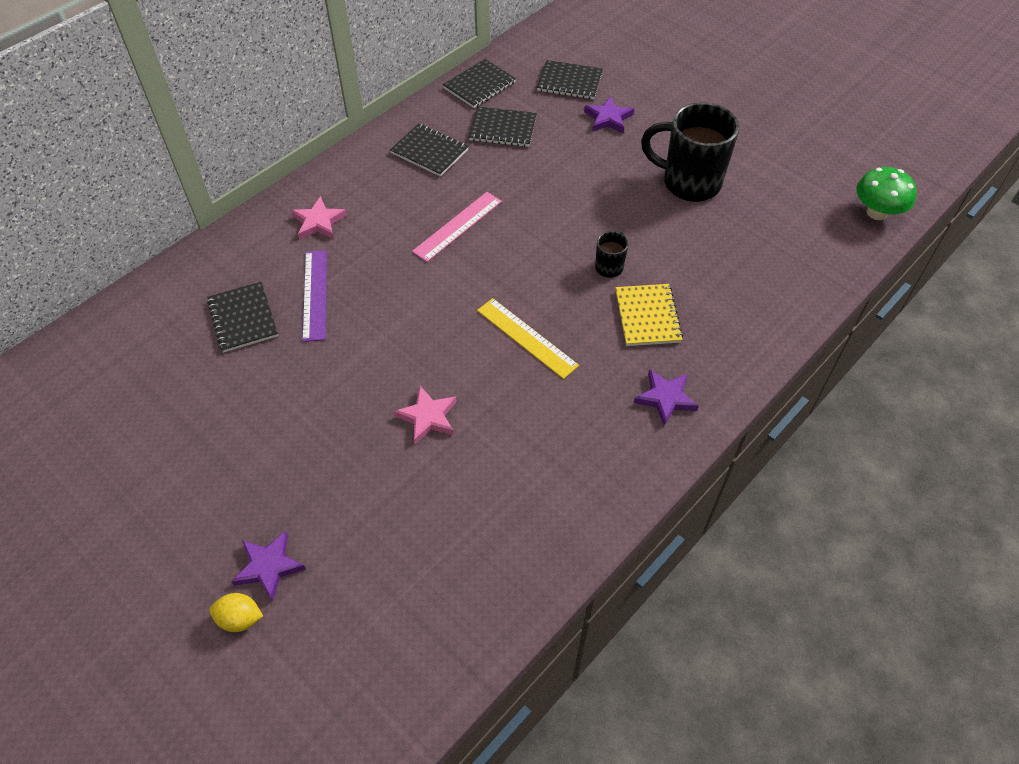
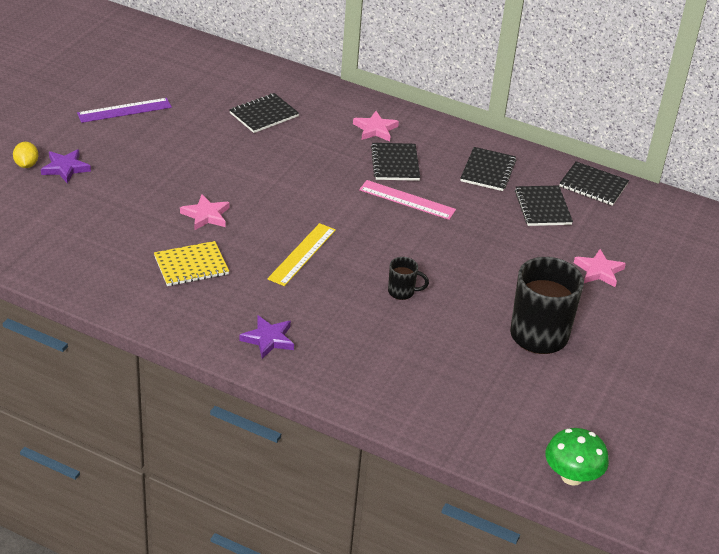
camera: 70 degrees right, 15 degrees down
purple ruler [302,250,327,342] -> purple ruler moved to [77,98,172,123]
black notebook [537,60,603,99] -> black notebook moved to [371,143,420,181]
purple star [584,97,634,134] -> pink star [574,249,626,287]
yellow notebook [615,284,683,346] -> yellow notebook moved to [154,241,229,286]

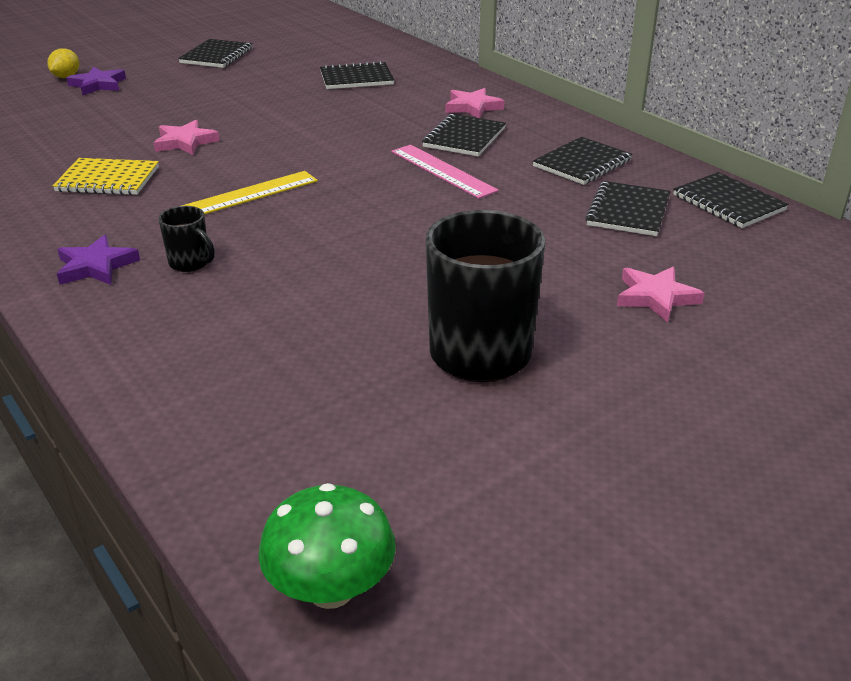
camera: 30 degrees right, 5 degrees down
purple ruler [77,98,172,123] -> black notebook [178,39,252,68]
black mug [388,257,429,300] -> black mug moved to [158,206,215,272]

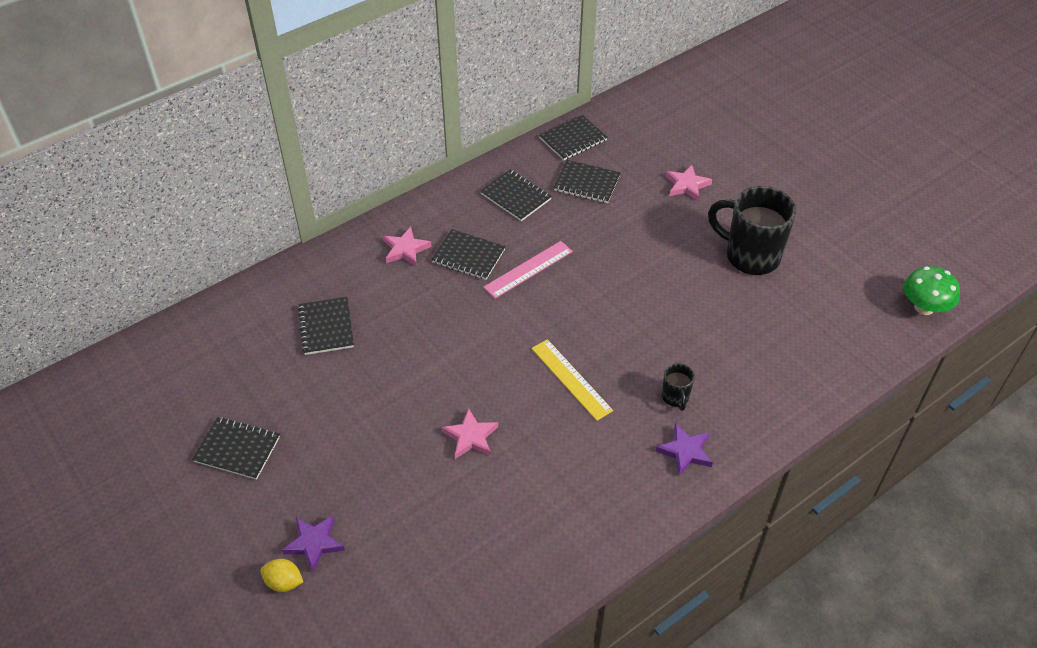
camera: 90 degrees left, 15 degrees up
yellow notebook [53,158,159,195] -> none
black mug [158,206,215,272] -> black mug turned 135 degrees clockwise [662,363,695,411]

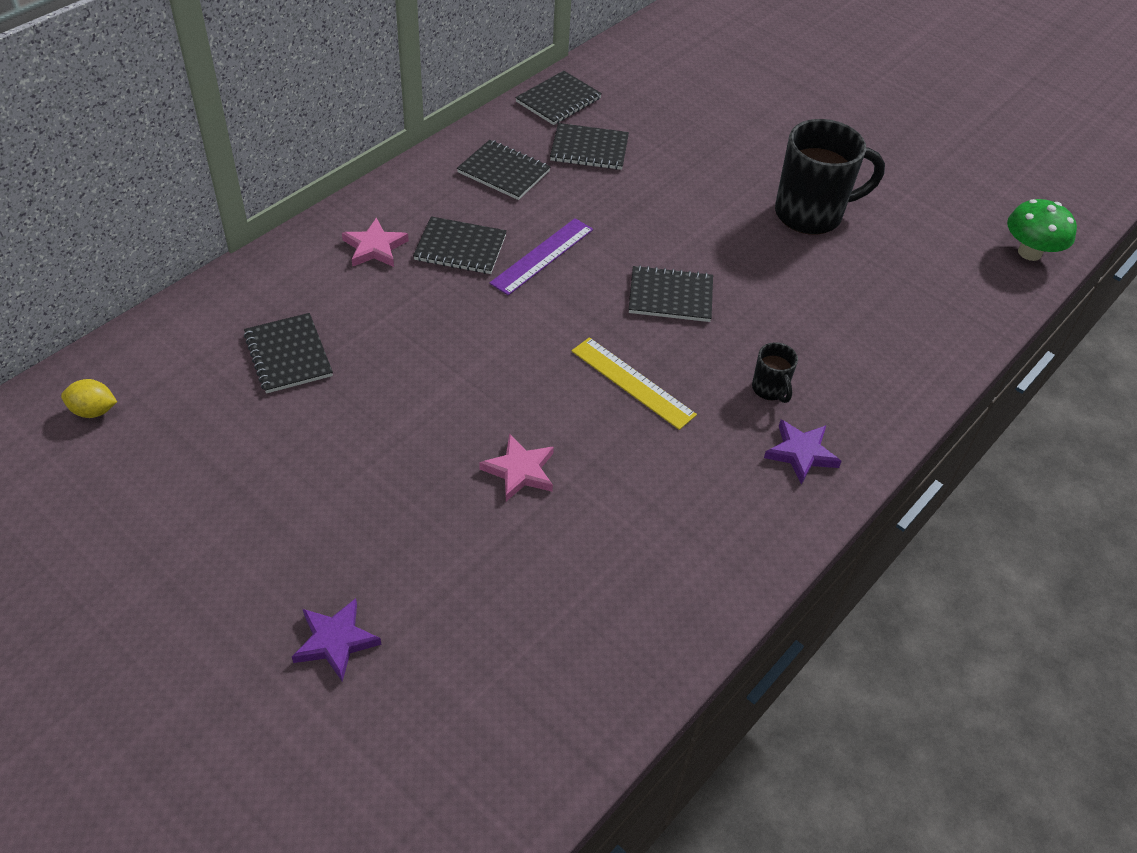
camera: 15 degrees left, 0 degrees up
black notebook [192,417,280,480] -> black notebook moved to [629,265,713,322]
yellow lemon [260,559,303,592] -> yellow lemon moved to [61,379,117,418]
pink ruler [483,241,573,299] -> purple ruler [489,218,593,296]
pink star [666,165,712,201] -> none
black mug [708,186,796,275] -> black mug turned 150 degrees clockwise [775,119,885,235]

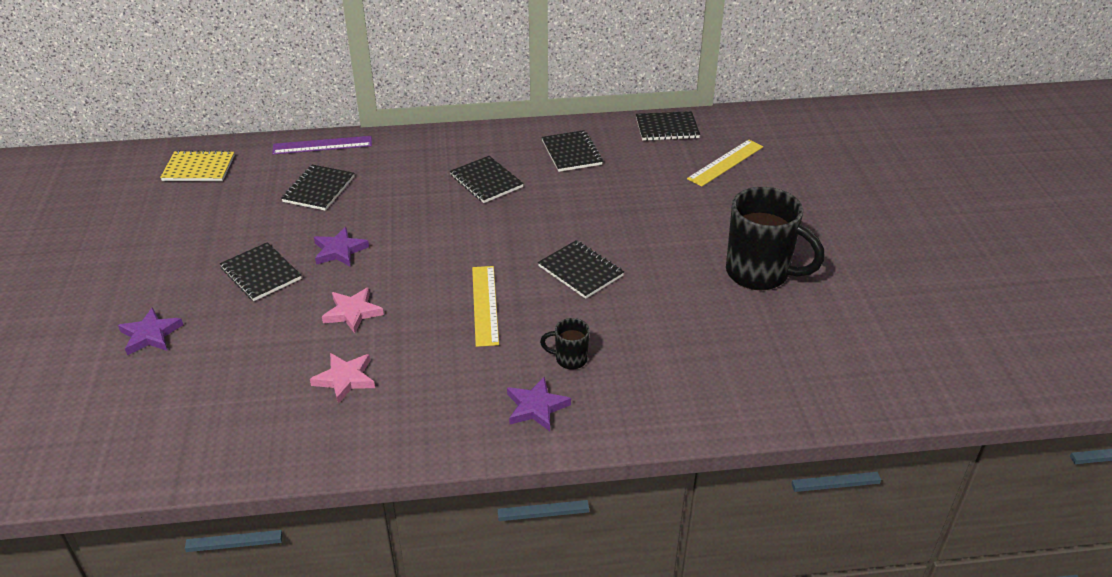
camera: 45 degrees right, 10 degrees down
yellow lemon [61,379,117,418] -> yellow notebook [160,150,235,181]
pink star [342,218,409,267] -> pink star moved to [310,353,375,404]
purple ruler [489,218,593,296] -> purple ruler moved to [272,136,372,154]
black notebook [550,123,629,170] -> black notebook moved to [220,242,302,301]
black mug [752,342,798,403] -> black mug turned 75 degrees clockwise [540,318,590,370]
green mushroom [1007,199,1077,261] -> none
none -> purple star [314,227,369,267]
none -> yellow ruler [687,140,763,187]

